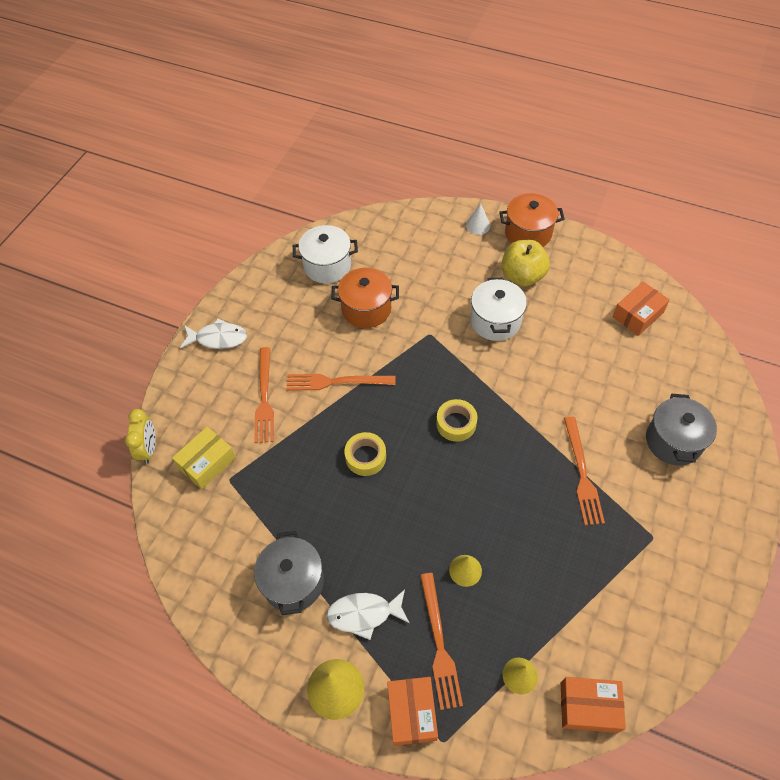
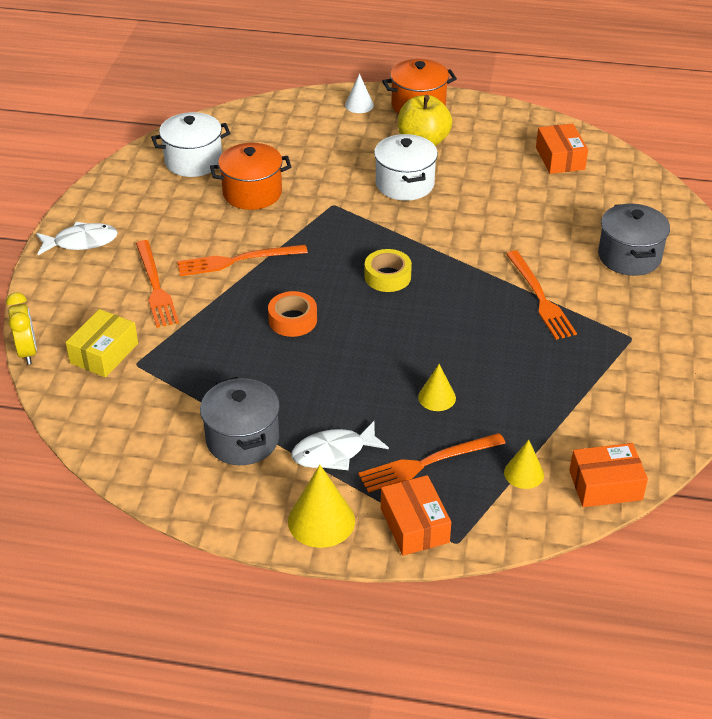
camera: 15 degrees left, 15 degrees down
yellow tape [344,432,386,476] -> orange tape [268,291,317,337]
orange fork [420,573,463,710] -> orange fork turned 90 degrees clockwise [358,433,506,492]
orange box [612,282,670,336] -> orange box turned 45 degrees counterclockwise [536,123,588,174]

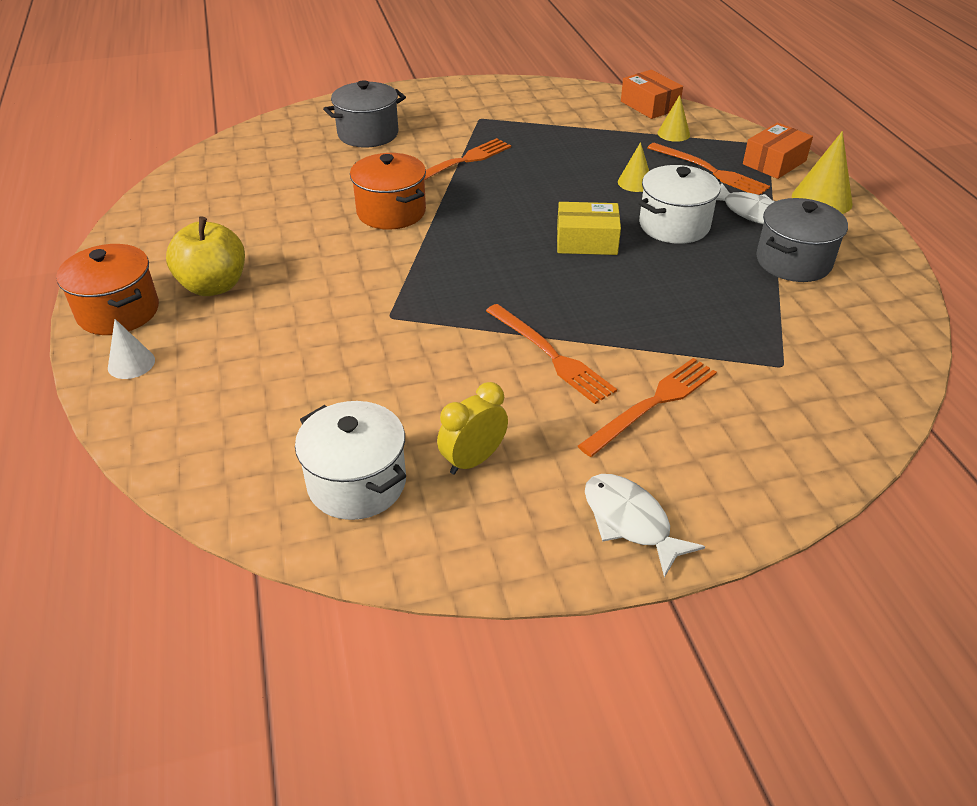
camera: 115 degrees left, 0 degrees up
yellow clock [6,292,37,365] -> yellow clock moved to [437,382,508,475]
yellow box [65,309,138,377] -> yellow box moved to [557,202,621,255]
orange pot [210,143,291,210] -> orange pot moved to [350,153,426,230]
orange tape [268,291,317,337] -> none
yellow tape [365,249,412,292] -> none
white pot [374,134,438,201] -> white pot moved to [639,165,720,244]
orange box [536,123,588,174] -> none

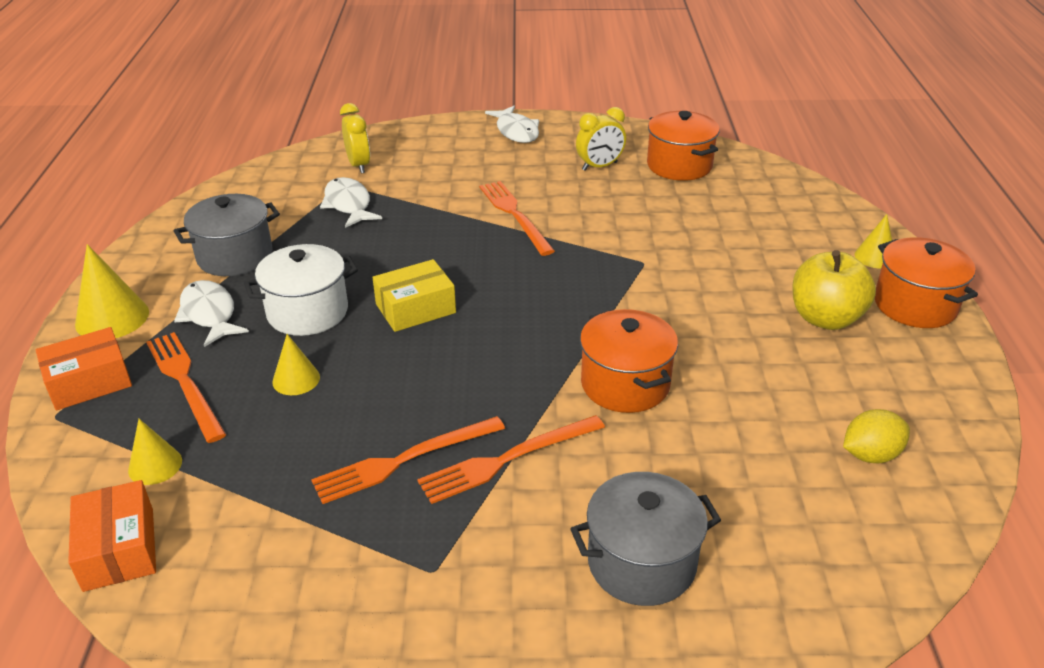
camera: 165 degrees left, 5 degrees down
white cone [108,319,155,379] -> yellow cone [855,214,892,269]
white pot [295,401,406,520] -> orange pot [647,111,720,181]
yellow box [557,202,621,255] -> yellow box turned 45 degrees counterclockwise [372,259,456,332]
orange fork [578,358,717,457] -> orange fork moved to [311,416,505,504]
none -> white fish [320,177,382,228]
none -> yellow clock [340,103,370,173]
none -> yellow lemon [843,409,910,463]

